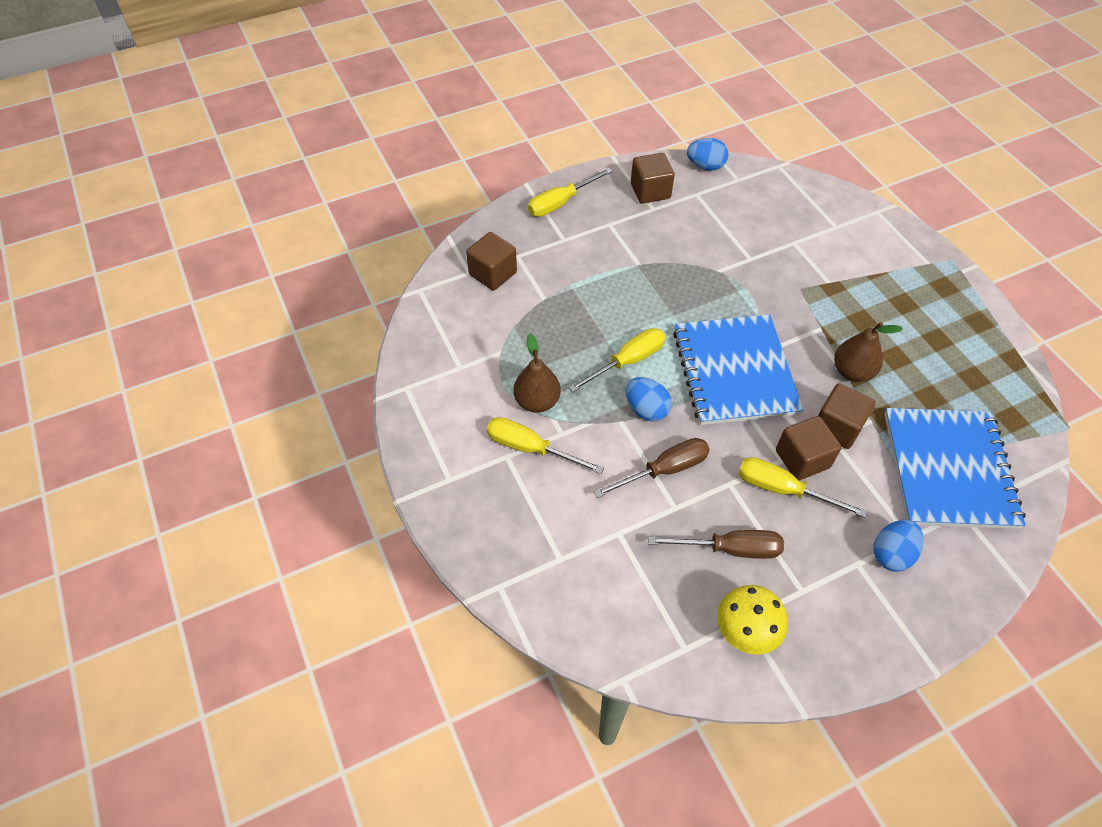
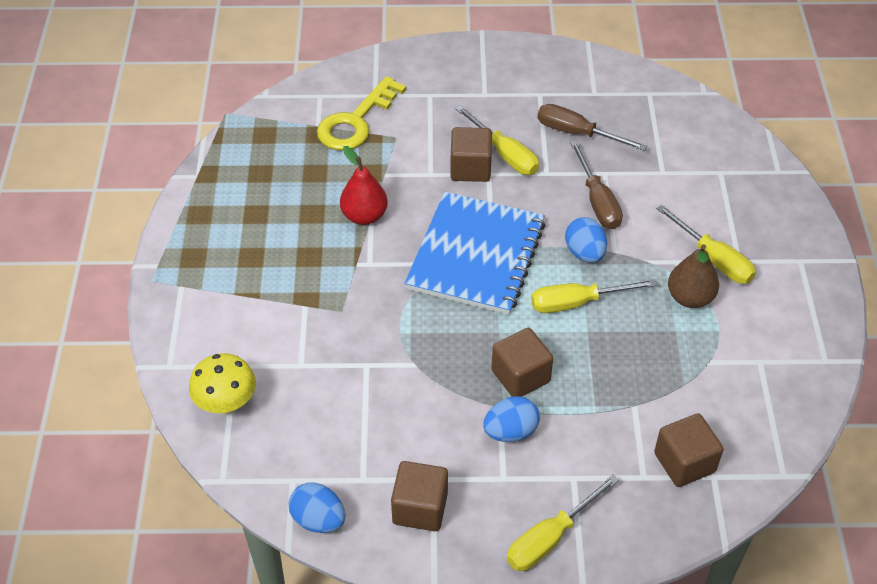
camera: 155 degrees left, 5 degrees down
yellow screwdriver [528,168,613,217] -> yellow screwdriver turned 150 degrees clockwise [507,474,619,571]
brown screwdriver [594,438,710,498] -> brown screwdriver turned 105 degrees counterclockwise [570,140,623,229]
yellow mushroom [717,585,788,655] -> yellow mushroom moved to [189,353,256,415]
brown cube [818,383,875,449] -> brown cube moved to [491,328,553,397]
brown pear [834,322,903,382] -> red pear [340,146,388,225]
blue egg [874,519,923,572] -> blue egg moved to [483,396,540,442]
blue notebook [884,408,1026,529] -> yellow key [317,76,406,150]

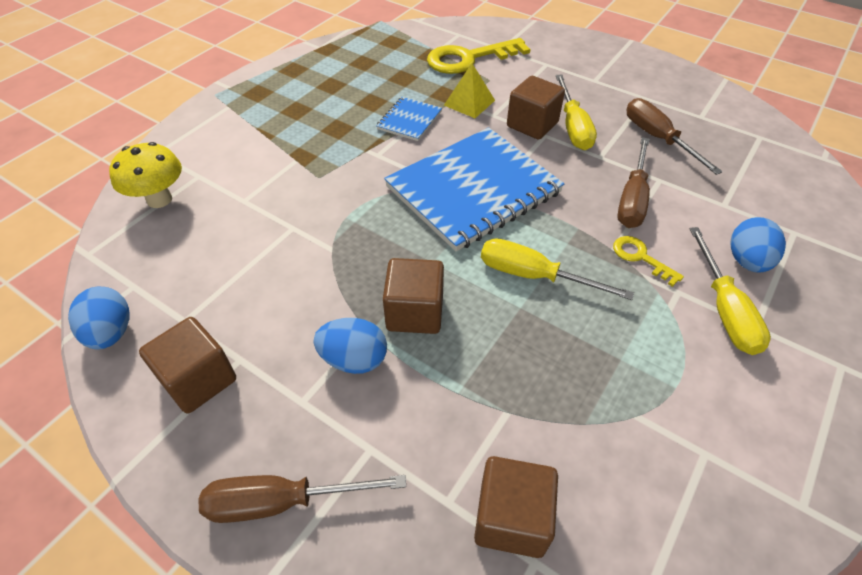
camera: 35 degrees right, 0 degrees up
red pear [340,146,388,225] -> blue notebook [376,97,442,141]
yellow screwdriver [507,474,619,571] -> brown screwdriver [198,475,406,523]
blue egg [565,217,607,263] -> blue egg moved to [730,217,786,273]
brown pear [668,244,719,308] -> none
none -> yellow pyramid [444,63,495,118]
none -> yellow key [613,236,684,287]

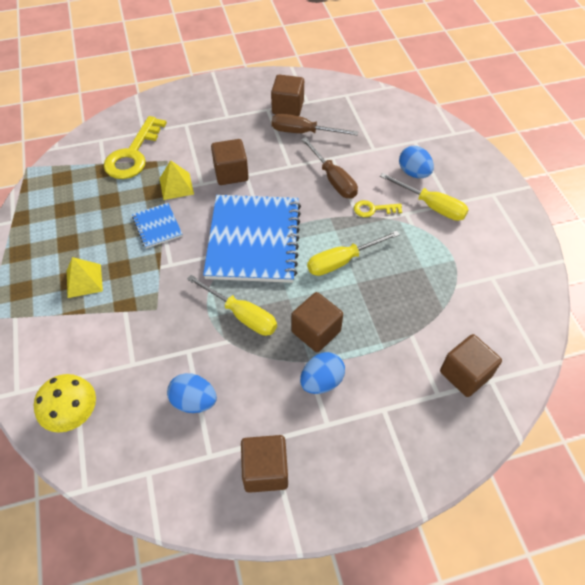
camera: 50 degrees left, 5 degrees up
blue egg [68,287,129,350] -> blue egg moved to [167,373,217,413]
brown screwdriver [198,475,406,523] -> none
yellow screwdriver [555,75,597,150] -> yellow screwdriver moved to [187,275,277,336]
none -> yellow pyramid [67,257,103,298]
none -> brown cube [271,75,304,116]

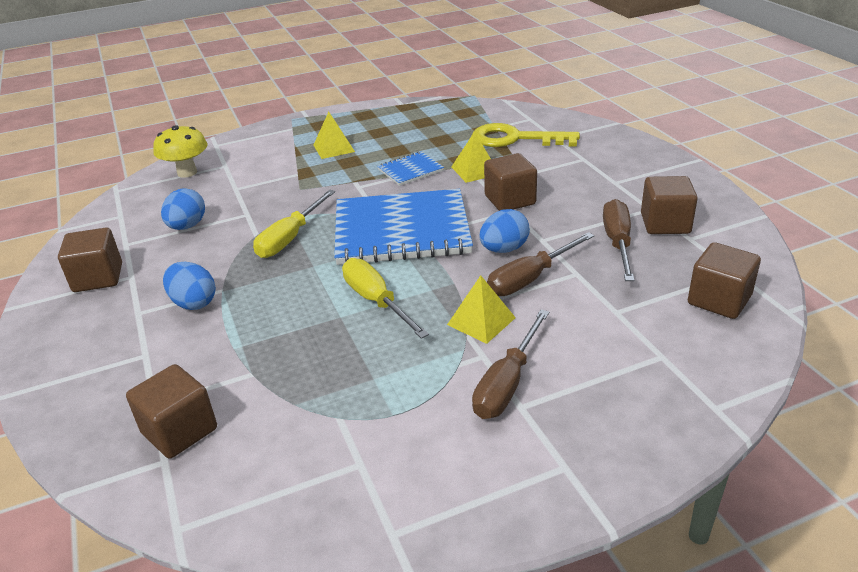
camera: 85 degrees right, 20 degrees down
brown cube [291,292,343,352] -> brown cube moved to [688,242,761,319]
yellow key [354,200,402,217] -> yellow pyramid [447,275,516,344]
yellow screwdriver [380,173,469,221] -> brown screwdriver [472,310,549,419]
blue egg [399,146,434,178] -> blue egg moved to [480,209,530,253]

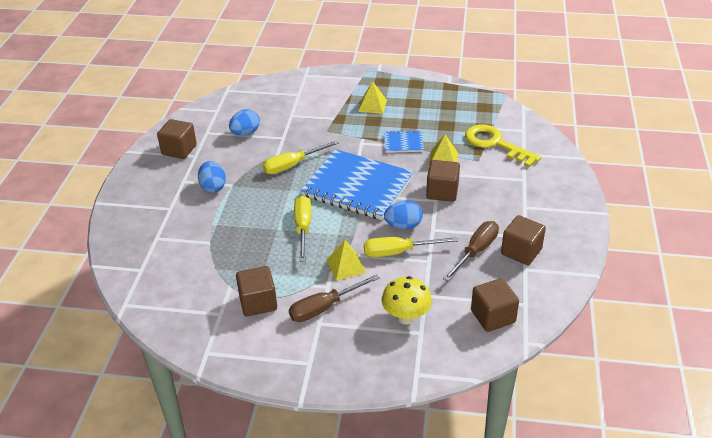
camera: 30 degrees right, 5 degrees up
brown cube [126,364,217,459] -> brown cube moved to [236,266,277,317]
yellow mushroom [153,125,207,178] -> yellow mushroom moved to [382,276,432,324]
brown screwdriver [487,232,594,296] -> yellow screwdriver [364,237,458,257]

